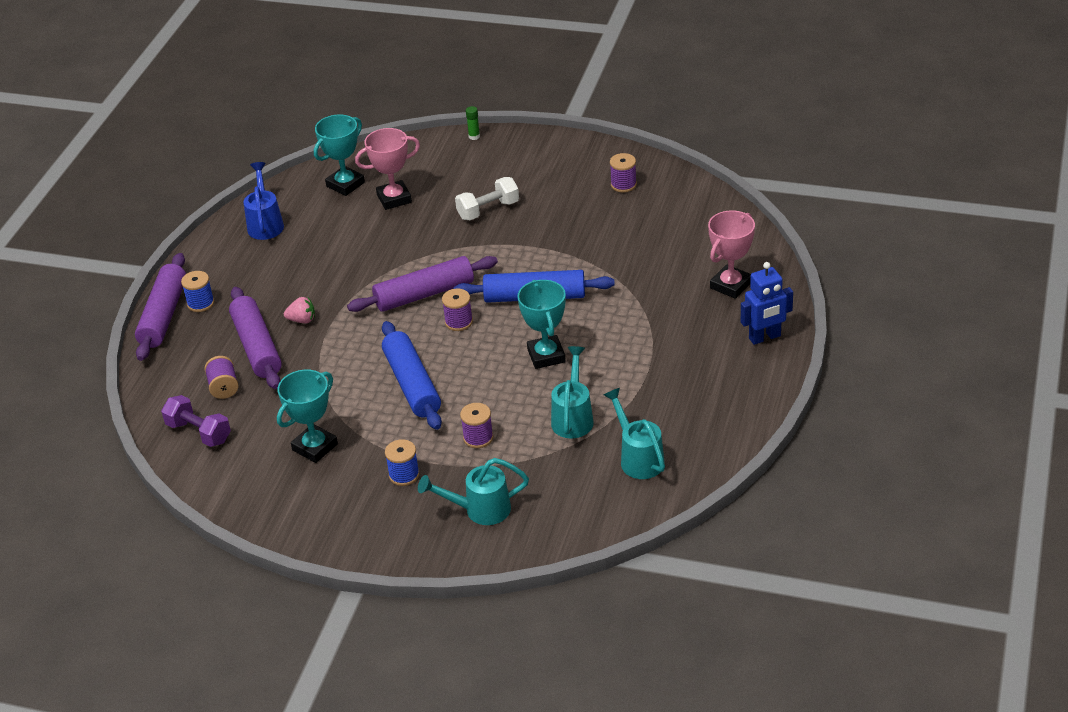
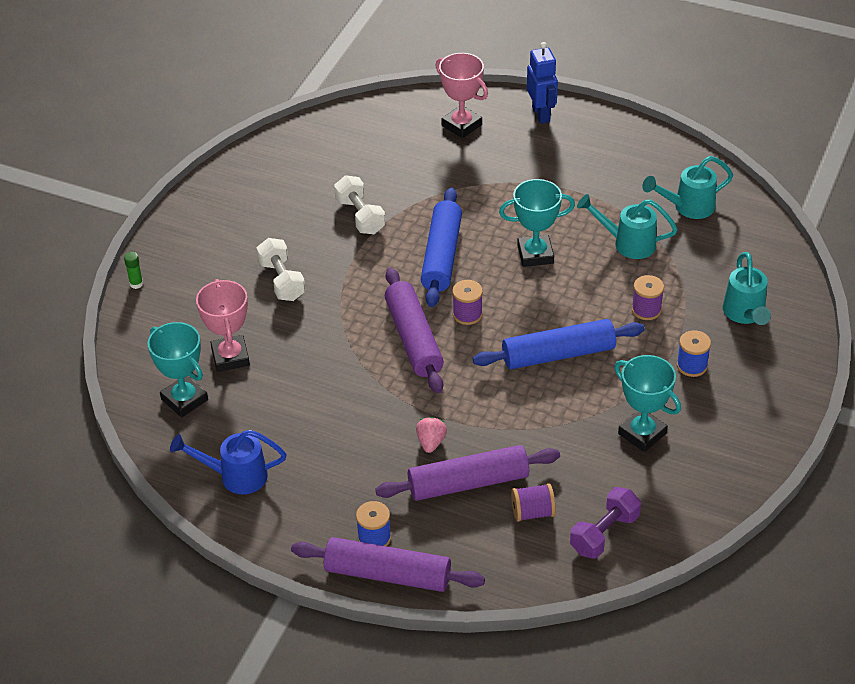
camera: 85 degrees left, 5 degrees up
purple spool [610,153,637,192] -> none
none -> white dumbbell [334,175,385,234]

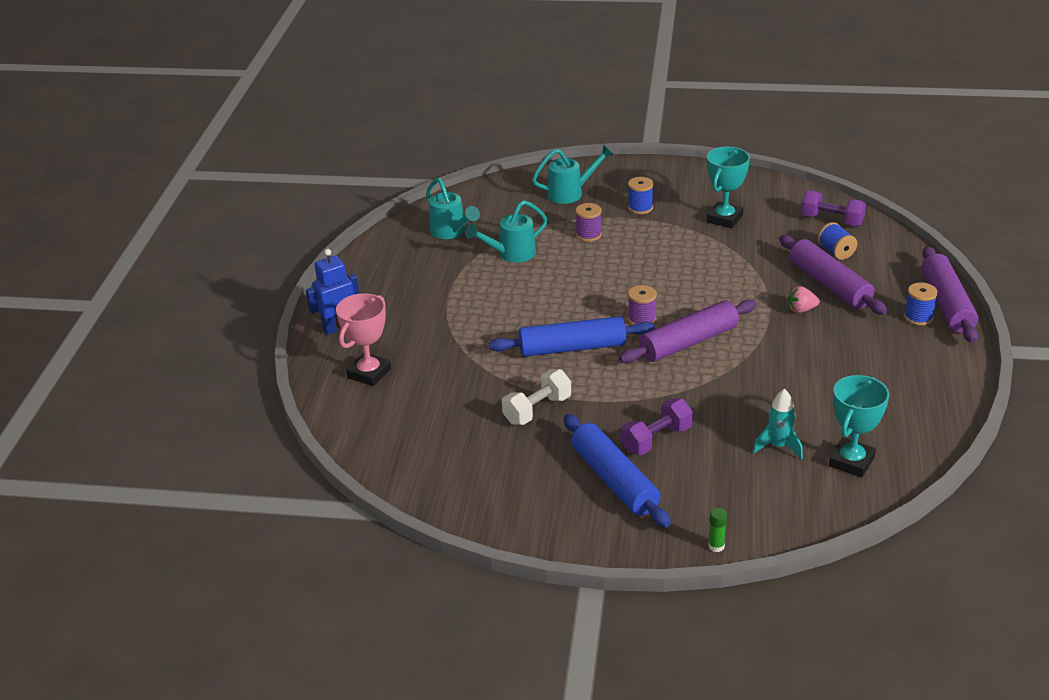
camera: 105 degrees left, 10 degrees down
blue watering can [170,430,287,494] -> none
pink trophy [196,279,250,372] -> turquoise rocket [753,389,803,460]
white dumbbell [256,238,305,301] -> purple dumbbell [621,398,693,455]
blue rolling pin [473,319,645,369] -> blue rolling pin moved to [564,414,671,528]
turquoise trophy [499,179,575,267] -> none
purple spool [511,483,556,522] -> blue spool [818,222,857,260]
turquoise watering can [577,194,678,259] -> turquoise watering can turned 60 degrees clockwise [465,200,548,262]

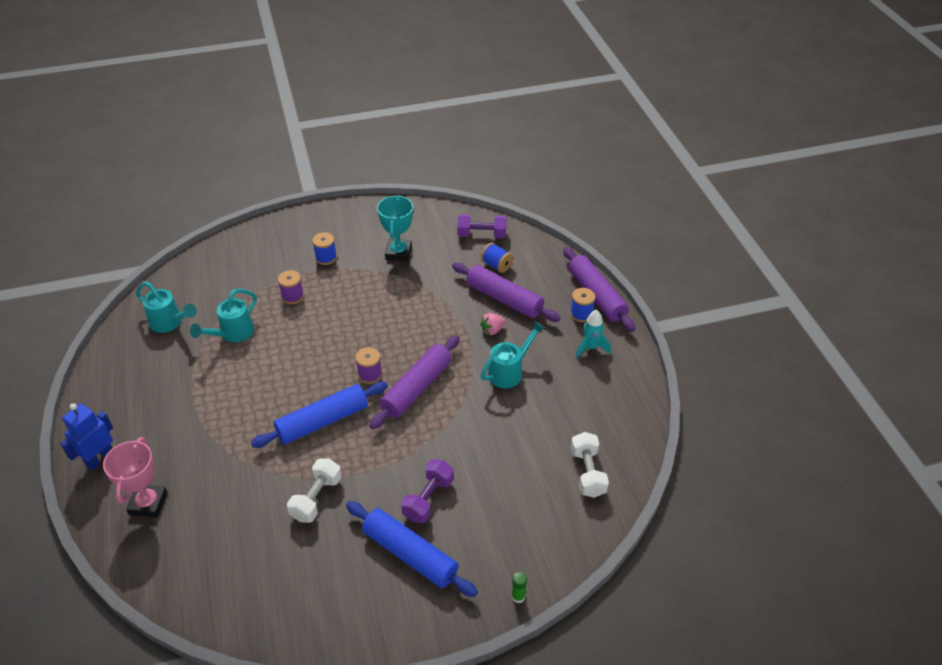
camera: 25 degrees left, 10 degrees up
turquoise watering can [532,144,614,204] -> turquoise watering can moved to [481,321,546,388]
turquoise rocket [753,389,803,460] -> turquoise rocket moved to [575,310,611,358]
turquoise trophy [829,375,889,477] -> white dumbbell [571,432,609,498]

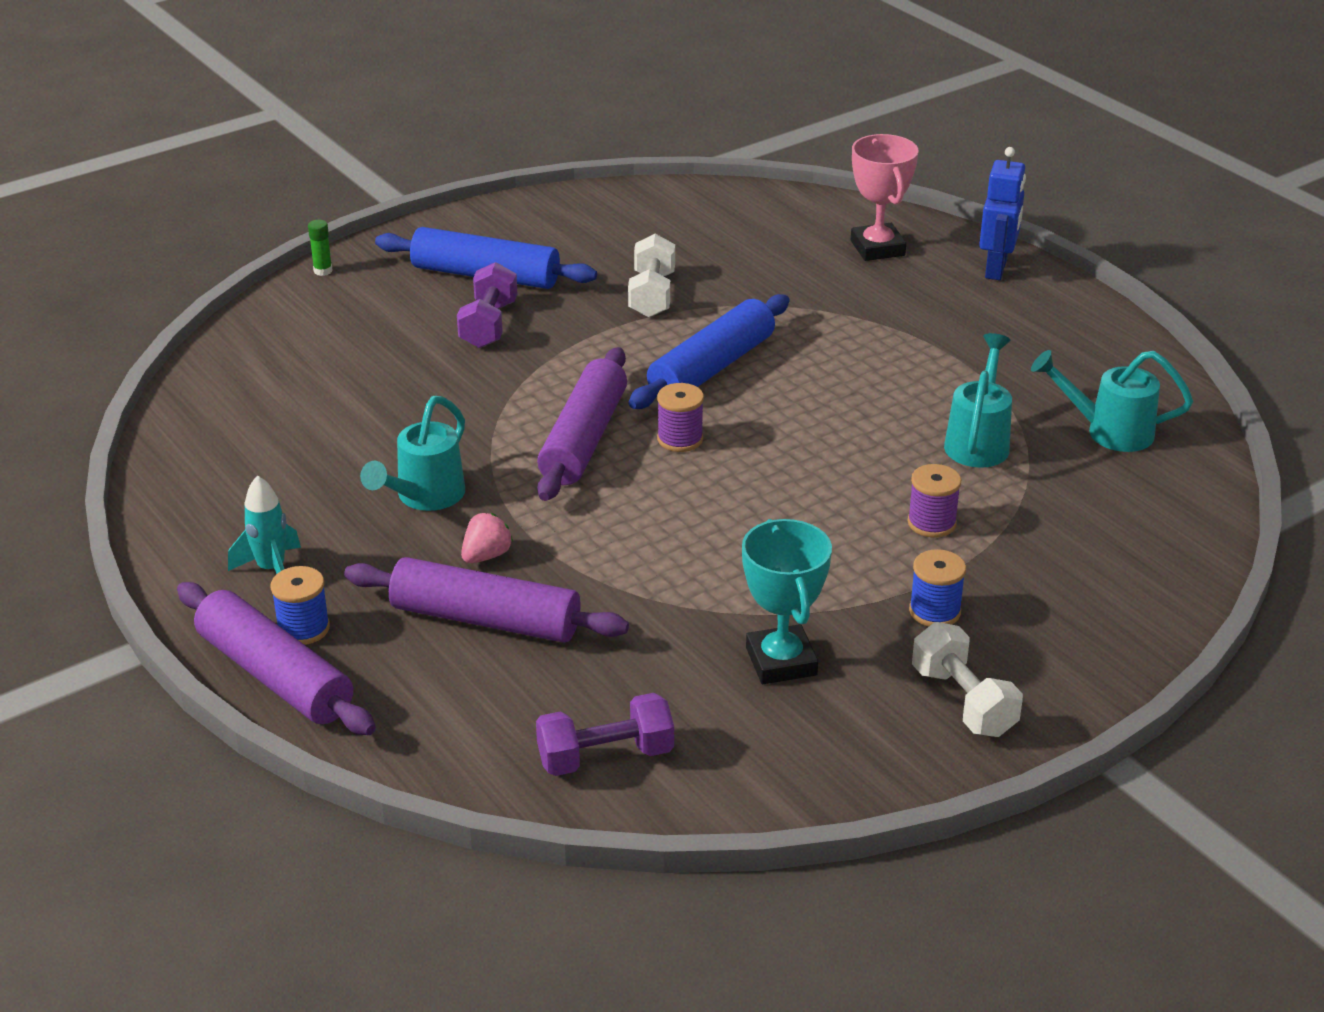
camera: 160 degrees right, 10 degrees down
blue spool [481,243,513,273] -> none
white dumbbell [571,432,609,498] -> white dumbbell moved to [912,622,1023,737]

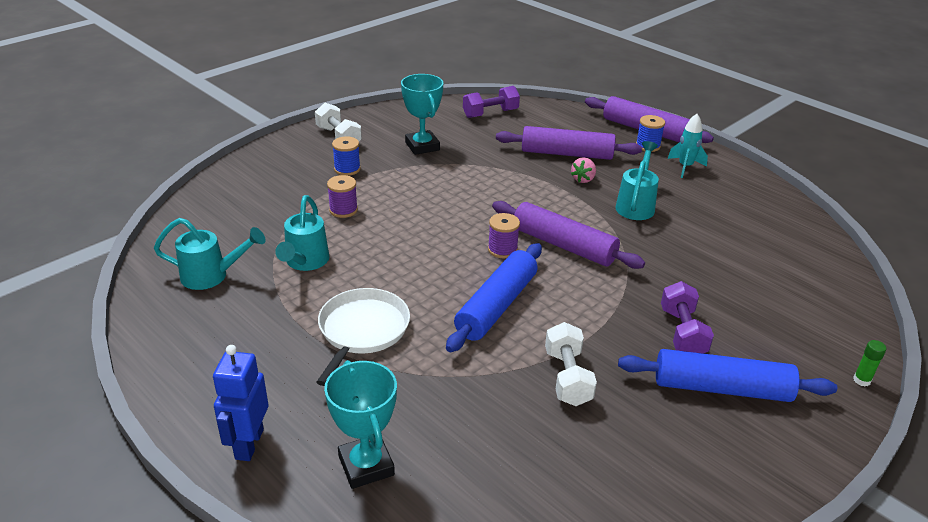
camera: 170 degrees right, 0 degrees up
purple rolling pin [537,347,627,501] -> purple rolling pin turned 60 degrees counterclockwise [492,201,645,269]
pink trophy [851,134,918,261] -> turquoise trophy [324,360,397,489]
none -> white pan [316,288,410,386]

